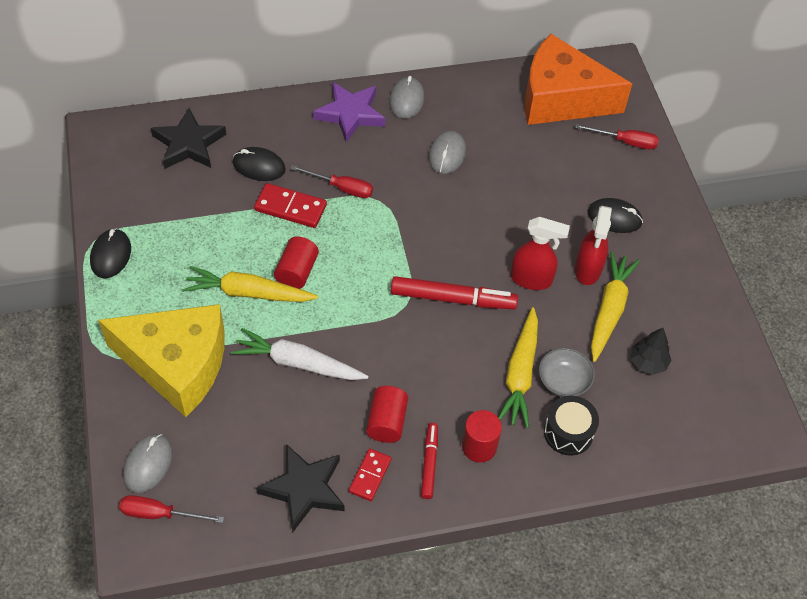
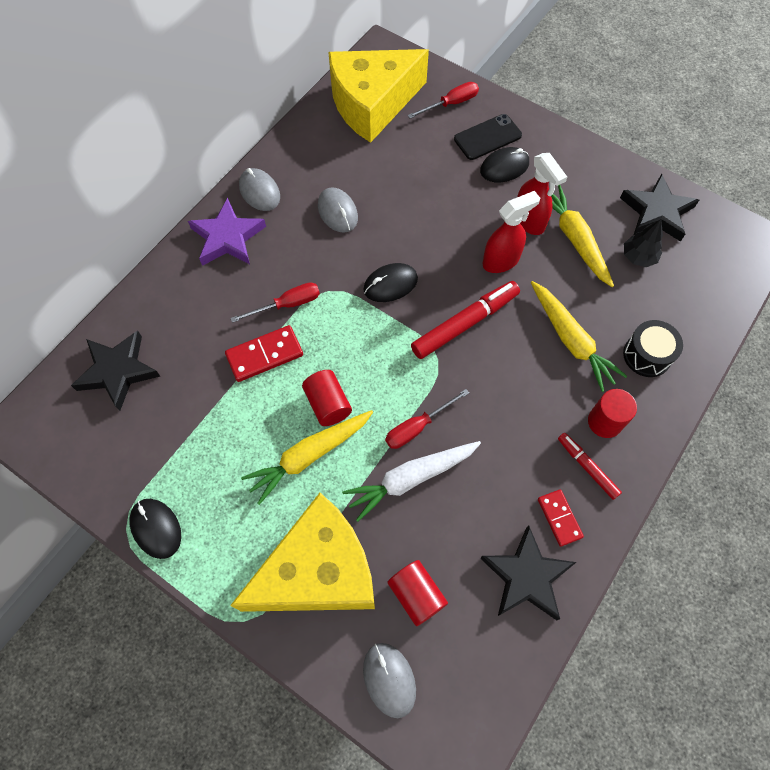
camera: 40 degrees left, 10 degrees up
red screwdriver [119,495,224,523] -> red screwdriver moved to [385,389,469,449]
black mouse [233,147,286,181] -> black mouse moved to [364,263,418,302]
red cylinder [366,386,408,443] -> red cylinder moved to [388,560,448,626]
orange cheese [525,34,632,125] -> yellow cheese [328,49,429,143]
grey bowl [539,348,595,397] -> none
none -> black phone [454,114,522,160]
none -> black star [620,174,699,242]

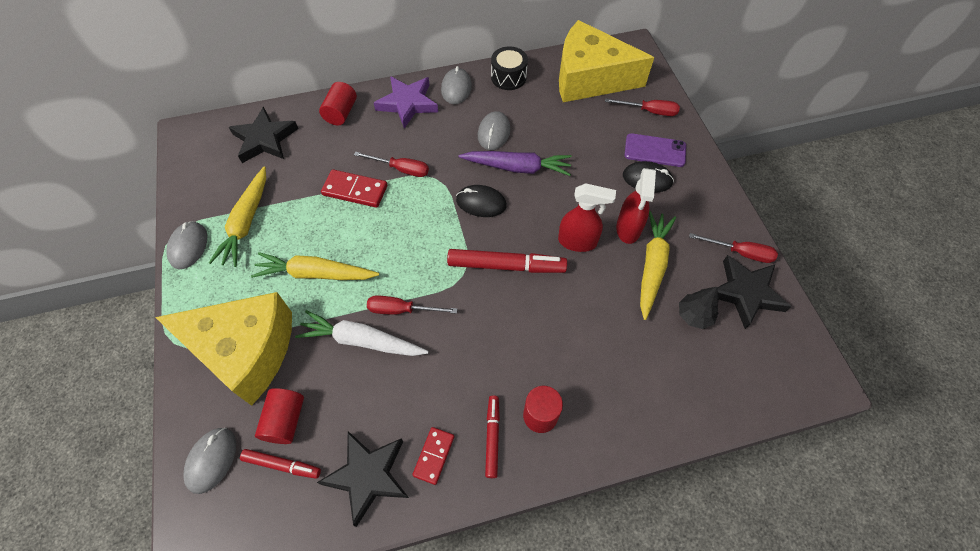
camera: 40 degrees right, 5 degrees down
black mouse [130,499,181,559] -> grey mouse [166,221,207,269]
red cylinder [302,370,352,426] -> red cylinder moved to [319,82,357,126]
black phone [454,114,522,160] -> purple phone [624,133,686,167]
yellow carrot [531,281,627,392] -> yellow carrot moved to [209,167,266,267]
black drum [623,320,683,377] -> black drum moved to [491,46,528,90]
none -> red marker [240,449,321,479]
none -> purple carrot [458,151,572,176]
none -> red screwdriver [689,233,778,263]

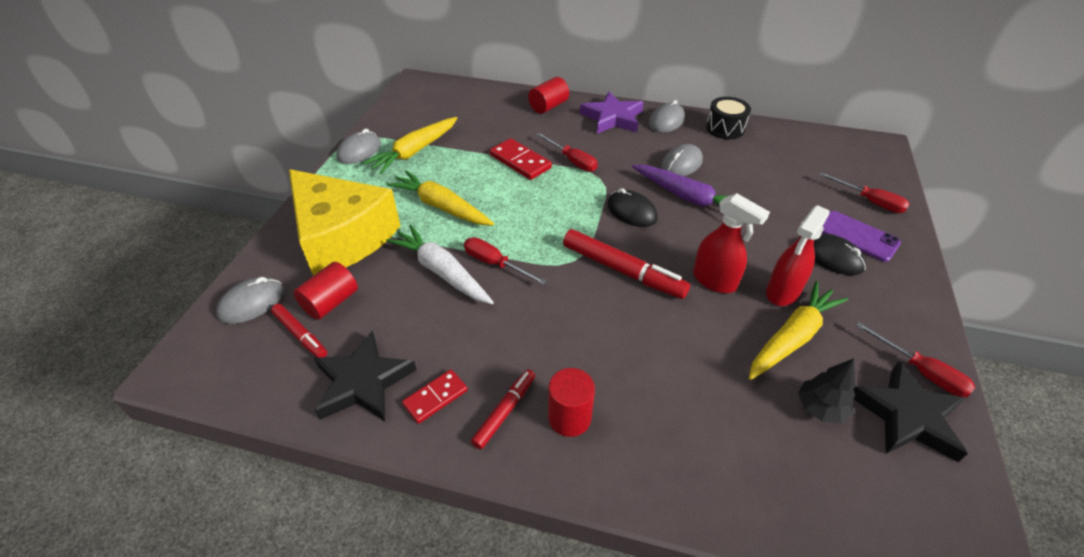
camera: 30 degrees right, 15 degrees down
black star [229,107,298,163] -> none
yellow cheese [559,20,654,102] -> none

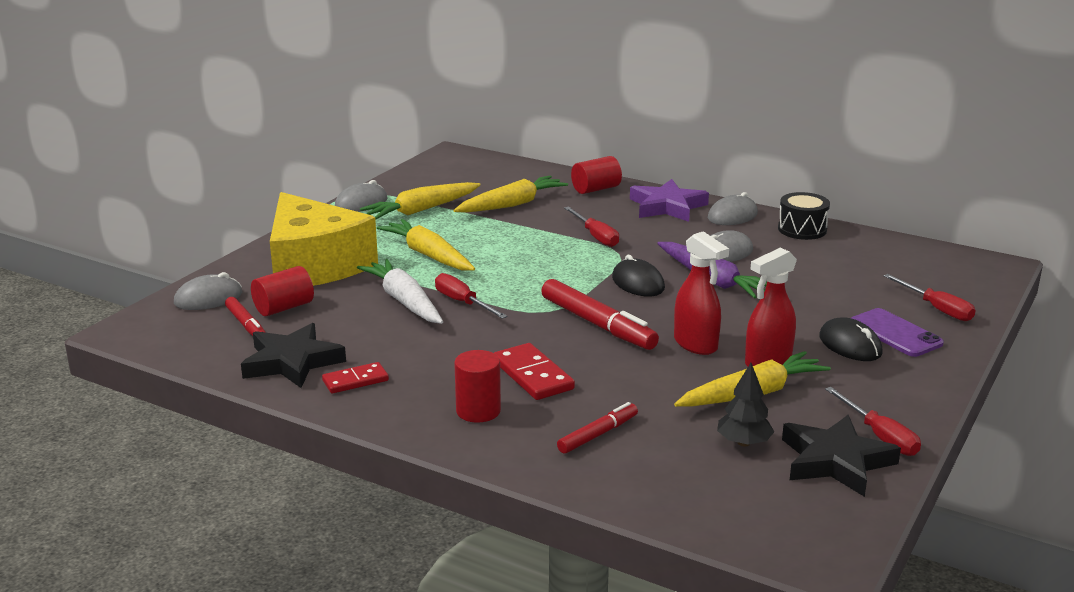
camera: 15 degrees right, 20 degrees down
red marker [471,369,535,449] -> red marker moved to [557,402,638,454]
red domino [490,138,552,180] -> red domino moved to [494,343,575,400]
none -> yellow carrot [454,176,568,213]

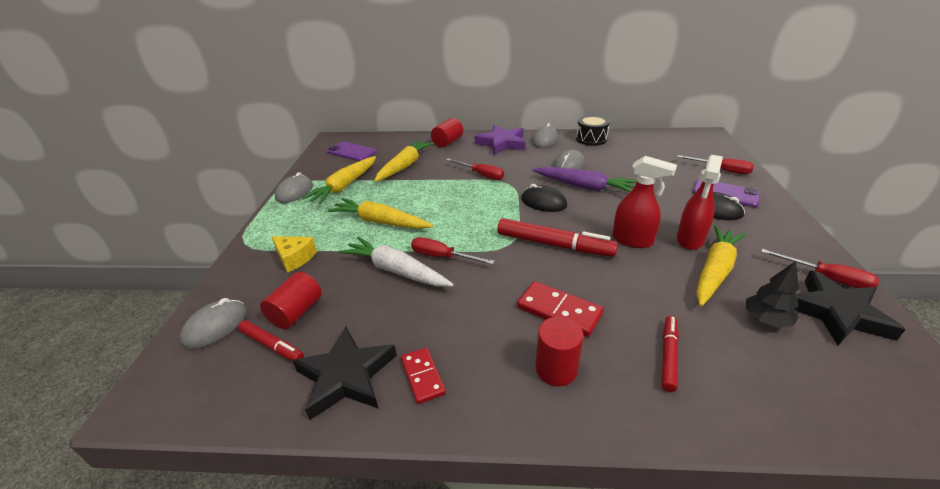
camera: 25 degrees left, 10 degrees up
yellow cheese [270,192,378,286] -> yellow cheese [271,236,317,273], size x0.41
red domino [322,362,389,393] -> red domino turned 60 degrees counterclockwise [401,347,446,404]
none -> purple phone [327,141,376,161]

